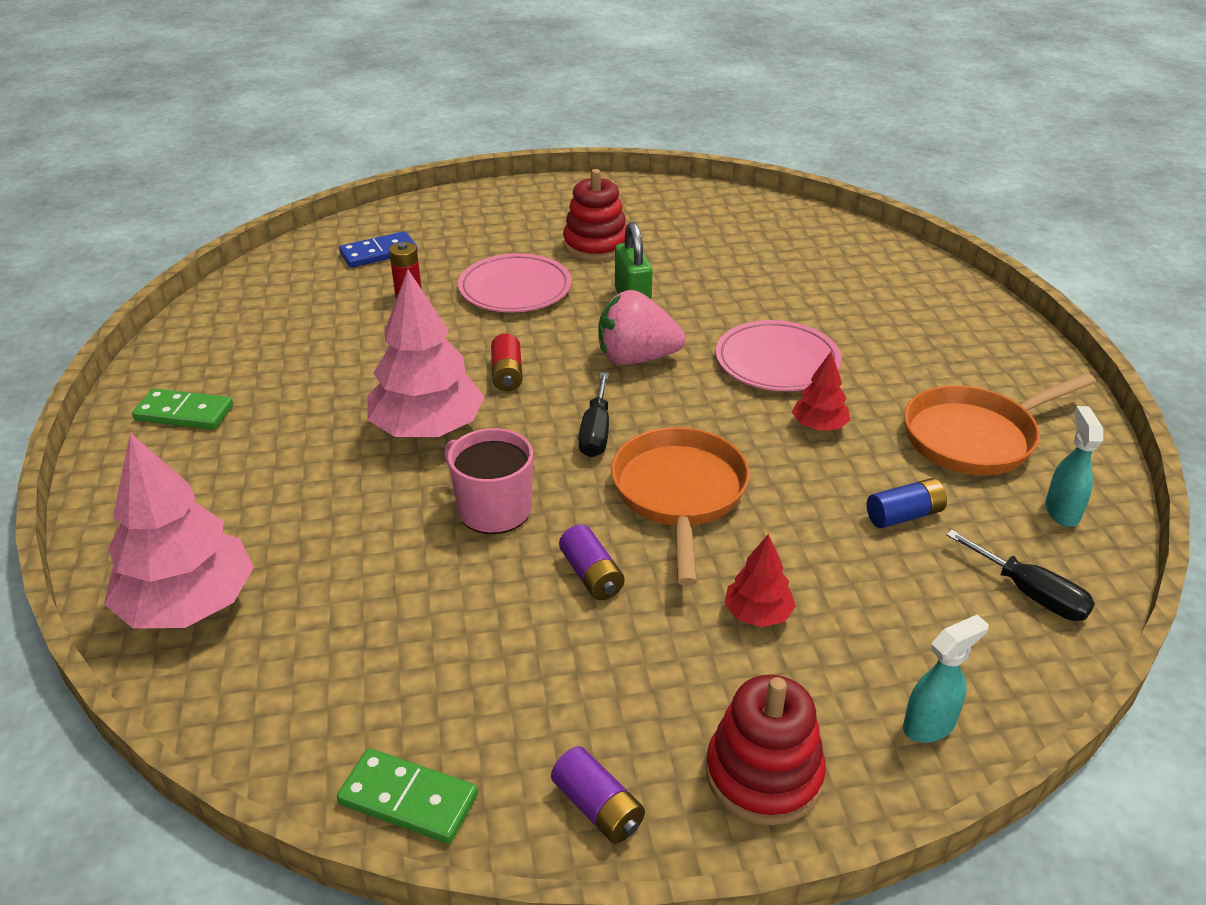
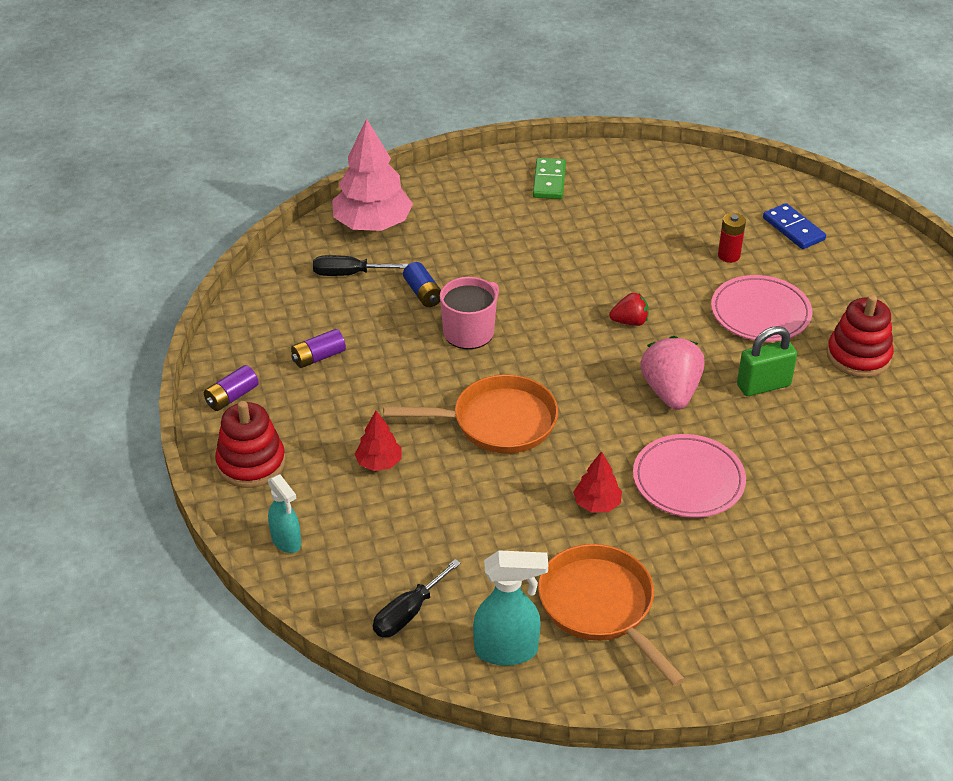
camera: 85 degrees right, 5 degrees up
green domino [337,748,478,844] -> none
pink tree [367,270,485,437] -> none
red battery [491,334,523,391] -> red strawberry [609,293,649,326]
purple battery [559,525,625,600] -> purple battery moved to [291,329,346,368]
black screwdriver [579,372,609,457] -> black screwdriver moved to [313,255,408,276]
blue battery [867,478,947,528] -> blue battery moved to [403,262,441,307]
turquoise spray bottle [1045,406,1103,527] -> turquoise spray bottle [473,550,548,666], size x1.51

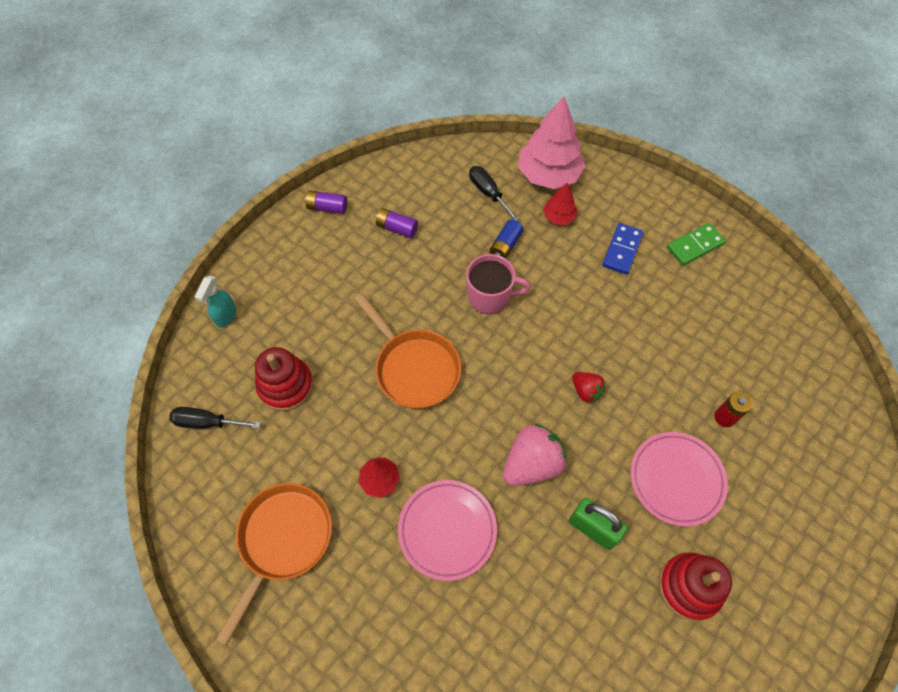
camera: 55 degrees right, 20 degrees up
red stacking toy [215,401,286,488] -> red stacking toy moved to [255,347,313,411]
red tree [355,411,402,471] -> red tree moved to [543,183,578,225]
turquoise spray bottle [473,550,548,666] -> none
blue domino [763,203,826,249] -> blue domino moved to [602,223,643,275]

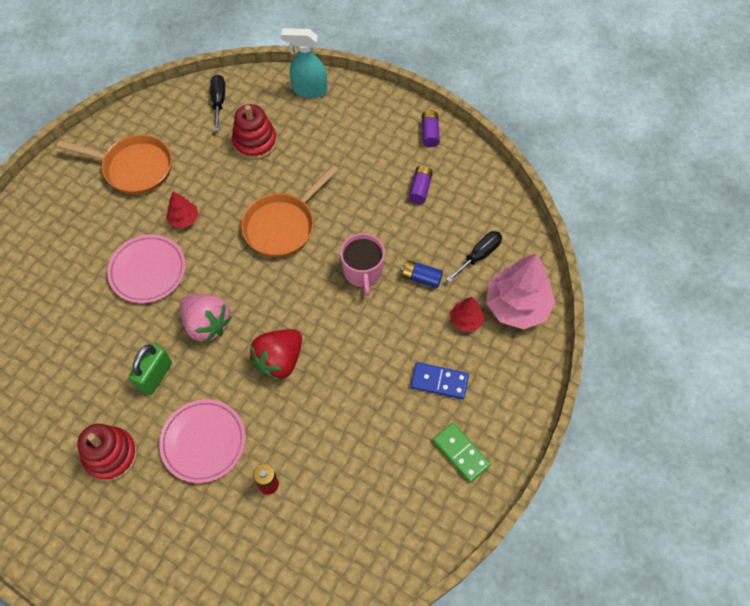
camera: 80 degrees right, 0 degrees up
turquoise spray bottle [195,276,236,328] -> turquoise spray bottle [281,28,327,98], size x1.51
red strawberry [572,372,605,403] -> red strawberry [250,329,302,381], size x1.80

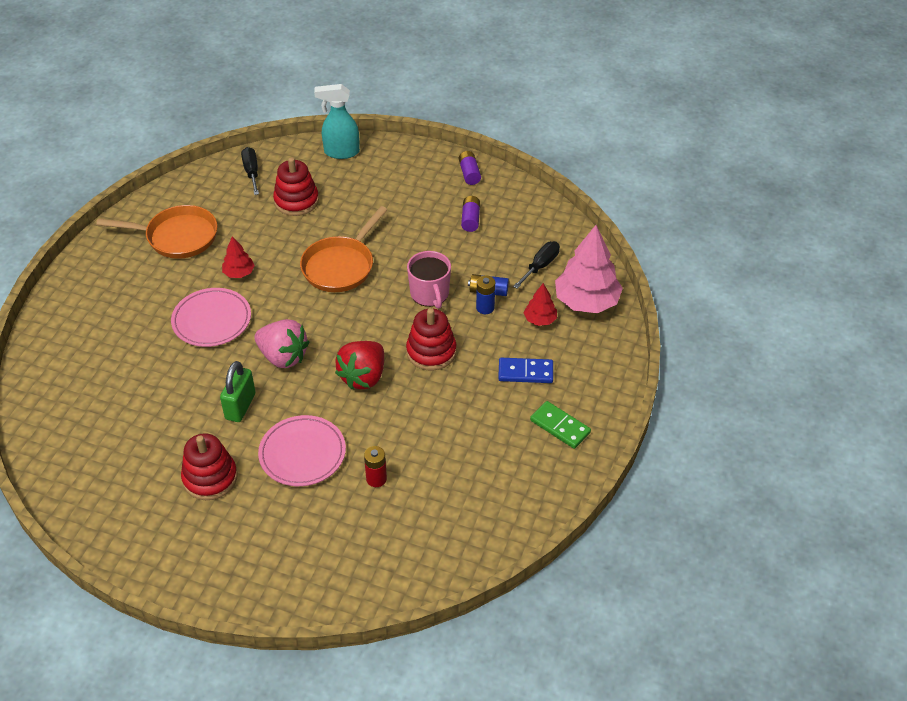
camera: 10 degrees left, 15 degrees down
none -> red stacking toy [406,308,456,371]
none -> blue battery [476,275,495,314]

